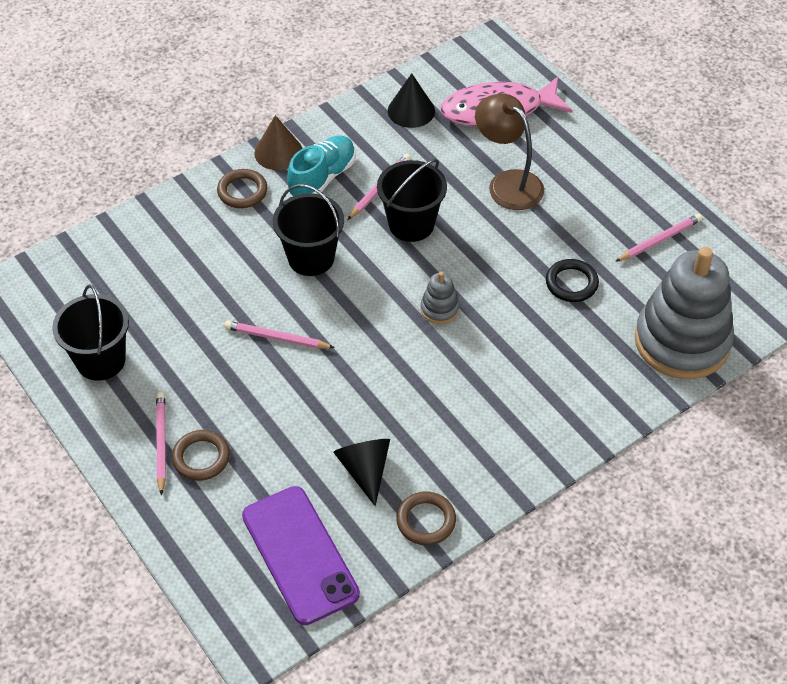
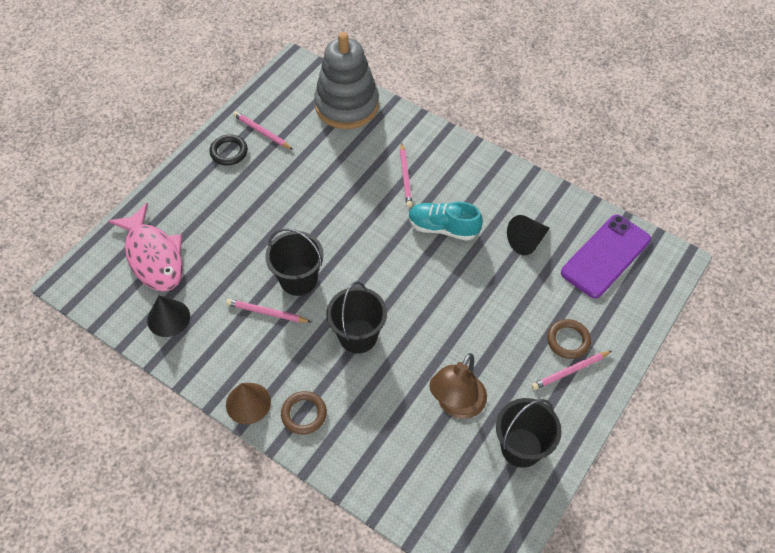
camera: 110 degrees left, 5 degrees up
pink pencil [224,321,335,349] -> pink pencil moved to [400,143,412,208]
turquoise shoe [287,135,356,196] -> turquoise shoe moved to [408,201,483,241]
brown ring [396,492,456,545] -> none
grey stacking toy [421,272,460,324] -> none
brown lamp [475,93,544,210] -> brown lamp moved to [429,353,487,419]
black ring [546,259,599,302] -> black ring moved to [210,135,248,165]

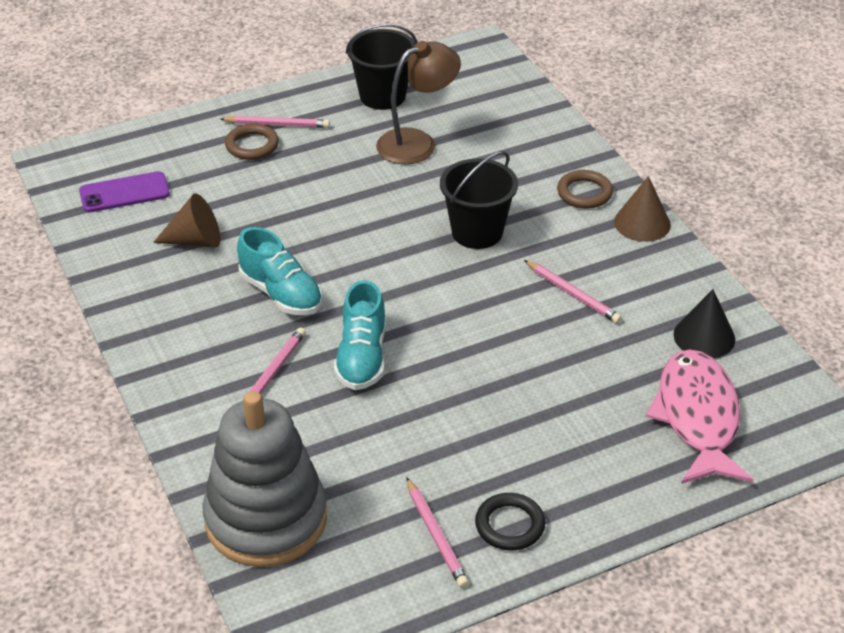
camera: 150 degrees left, 15 degrees down
black bucket [265,228,324,296] -> none
black cone [507,215,550,255] -> brown cone [153,194,220,248]
purple phone [561,214,651,298] -> purple phone [79,171,170,212], size x0.64
none -> turquoise shoe [334,280,386,390]

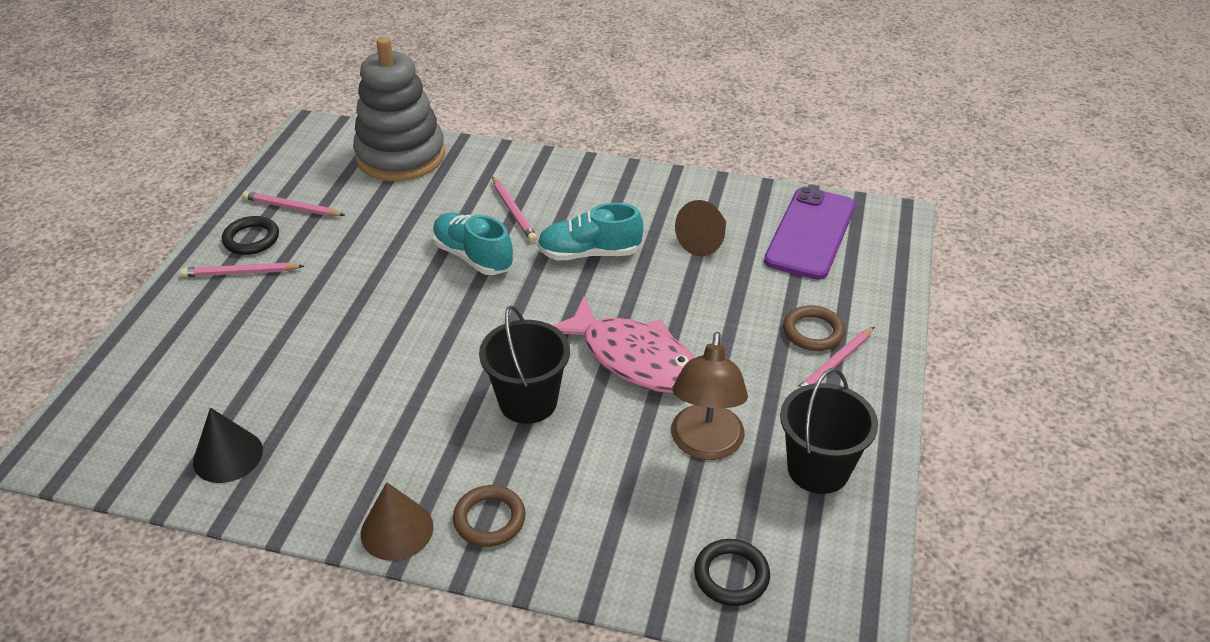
camera: 130 degrees right, 0 degrees up
purple phone [79,171,170,212] -> purple phone [764,187,856,280], size x1.55
pink pencil [524,260,622,324] -> pink pencil moved to [180,263,304,277]
pink fish [646,349,754,484] -> pink fish moved to [553,296,694,393]
none -> black ring [694,539,770,606]

